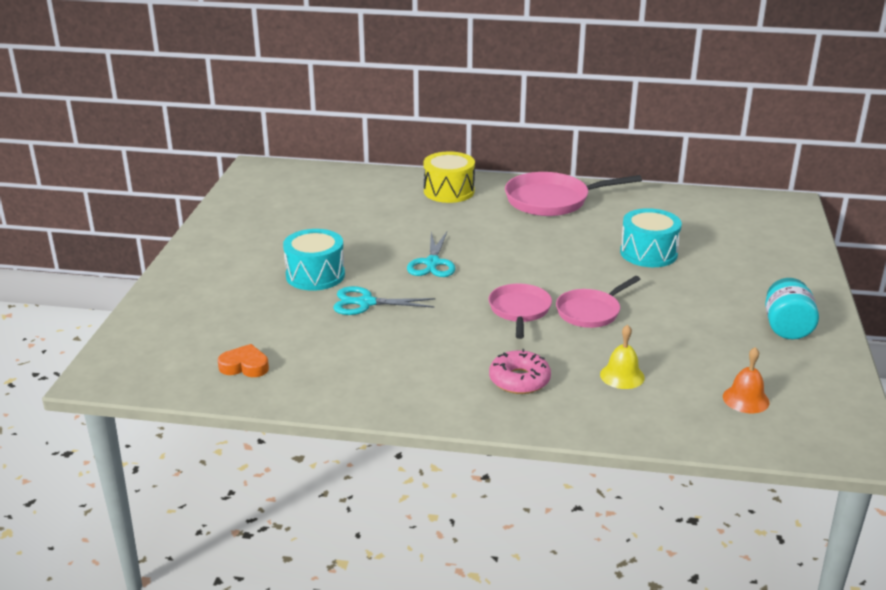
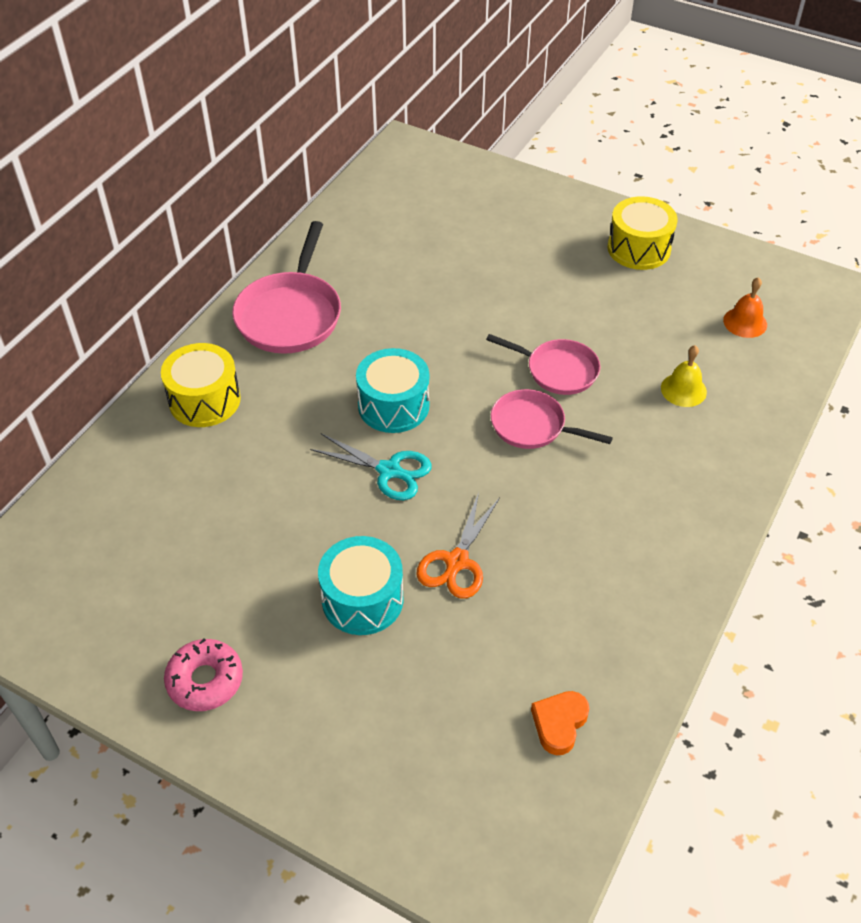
camera: 70 degrees left, 20 degrees up
turquoise scissors [333,286,436,315] -> orange scissors [417,492,500,599]
pink donut [489,349,551,394] -> pink donut moved to [164,639,243,711]
pink pan [556,276,641,328] -> pink pan turned 45 degrees counterclockwise [486,334,600,395]
turquoise drum [620,208,682,267] -> turquoise drum moved to [356,348,429,433]
turquoise jar [765,278,819,339] -> yellow drum [607,196,677,270]

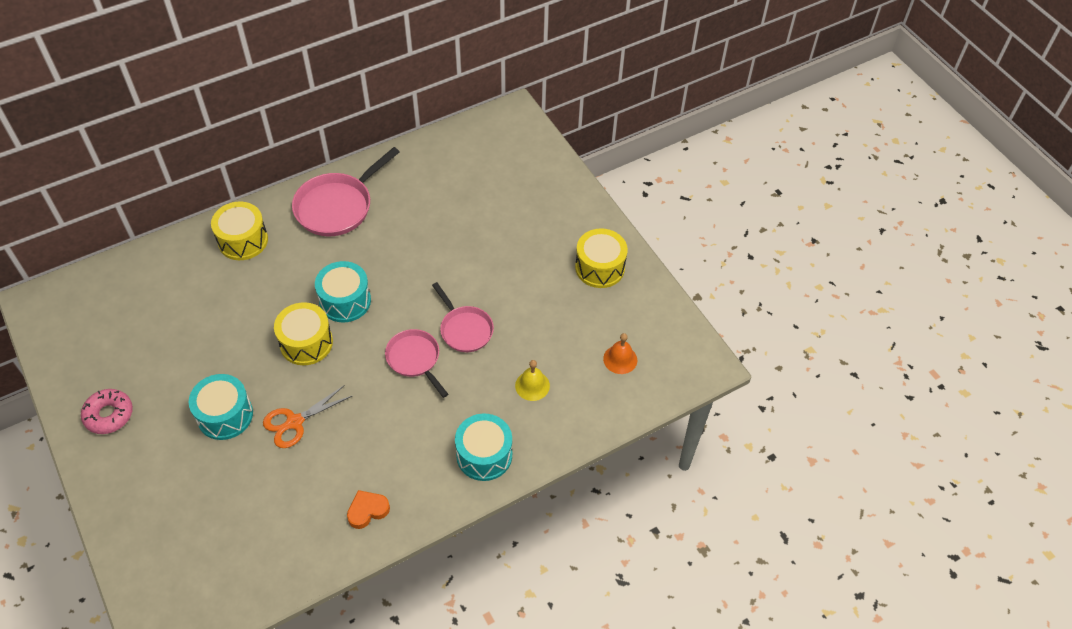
camera: 30 degrees right, 5 degrees up
turquoise scissors [310,433,432,500] -> yellow drum [274,302,333,365]
orange heart [531,691,590,755] -> orange heart moved to [347,490,390,529]
none -> turquoise drum [455,414,512,481]

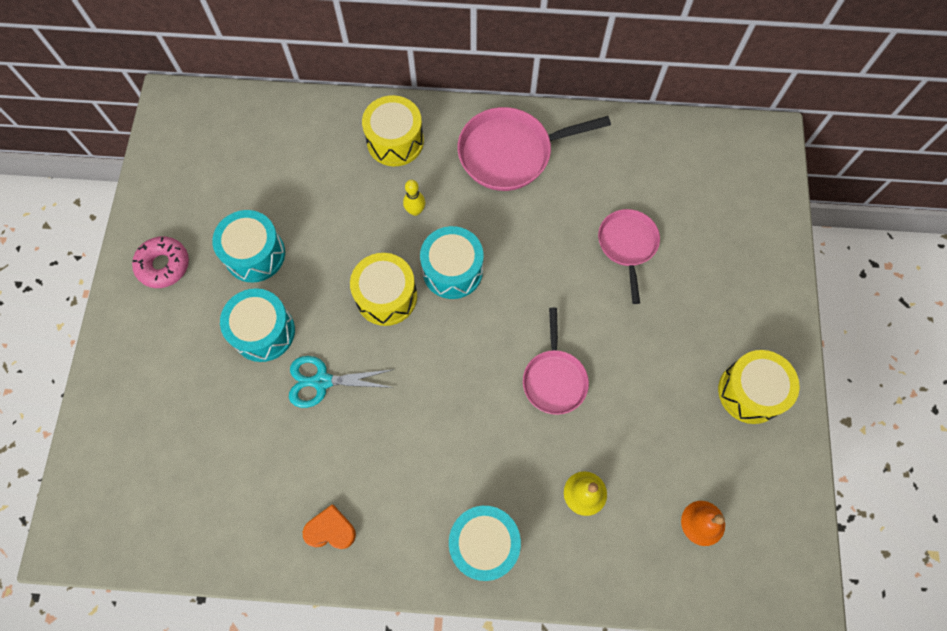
camera: 35 degrees right, 15 degrees up
orange scissors [263,385,352,448] -> turquoise scissors [289,356,394,408]
pink pan [385,329,448,398] -> pink pan moved to [598,209,660,304]
none -> turquoise drum [212,210,285,283]
none -> yellow bowling pin [403,180,425,216]

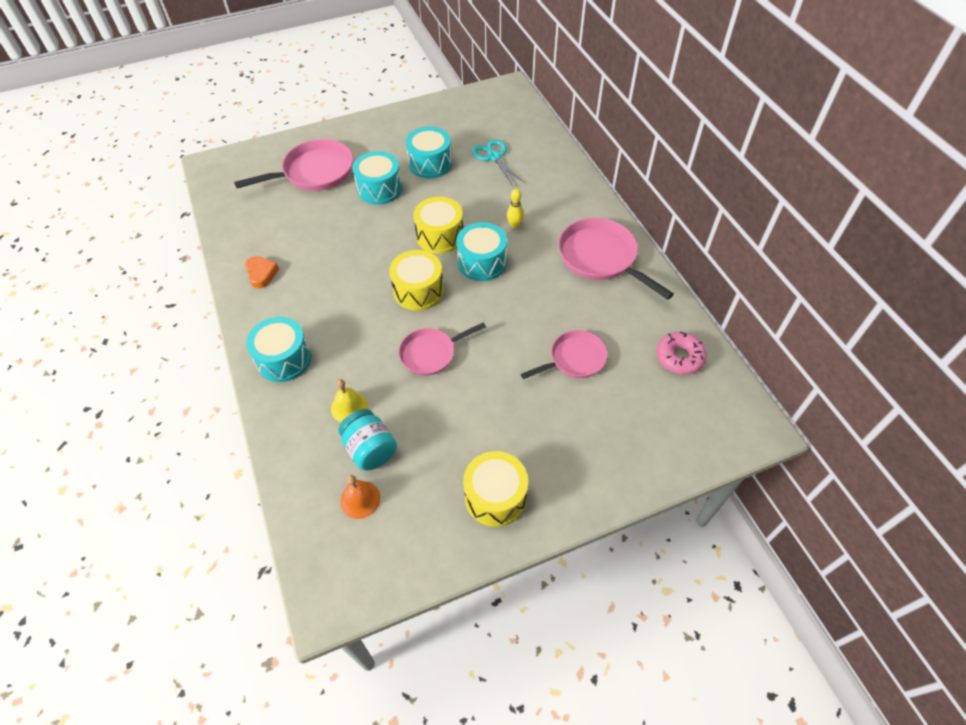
camera: 65 degrees right, 15 degrees down
pink donut [132,237,189,288] -> pink donut moved to [656,332,707,375]
turquoise scissors [289,356,394,408] -> turquoise scissors moved to [472,139,524,186]
yellow drum [362,95,424,166] -> yellow drum moved to [389,250,444,311]
none -> pink pan [234,139,353,191]
none -> turquoise jar [339,409,397,470]

